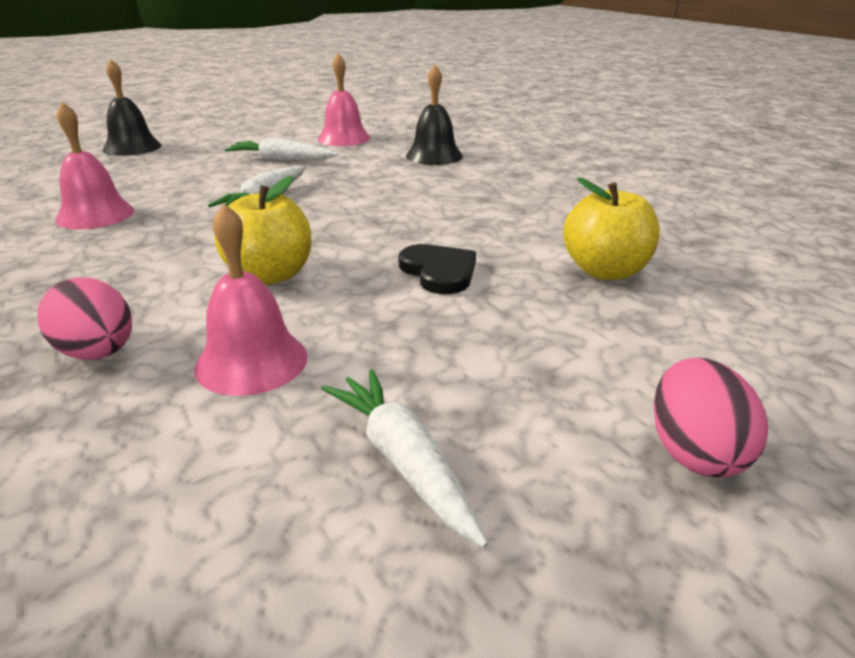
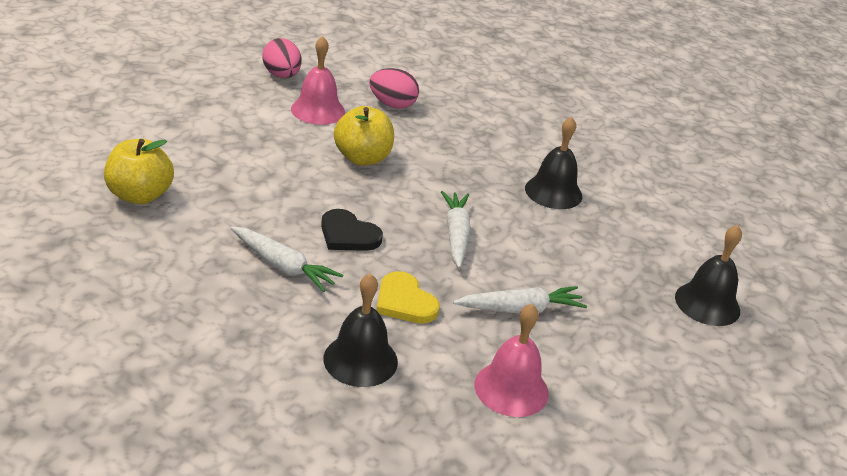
camera: 150 degrees right, 5 degrees up
pink bell [55,102,134,230] -> black bell [525,116,582,209]
white carrot [321,369,488,548] -> white carrot moved to [231,227,343,292]
black heart [398,244,476,294] -> black heart moved to [321,209,383,251]
pink egg [653,358,768,478] -> pink egg moved to [262,38,302,78]
none -> yellow heart [376,271,440,323]

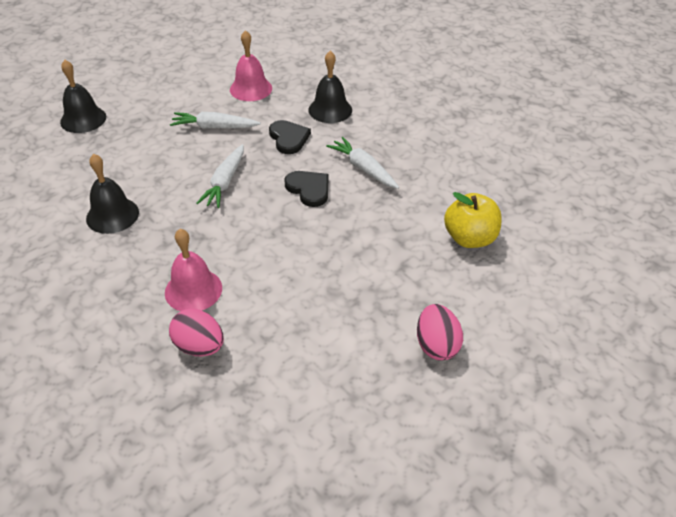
camera: 160 degrees left, 10 degrees up
pink egg [262,38,302,78] -> pink egg moved to [417,304,463,361]
pink bell [291,36,345,125] -> pink bell moved to [165,229,222,311]
yellow apple [334,106,394,166] -> none
yellow heart [376,271,440,323] -> black heart [269,120,311,154]

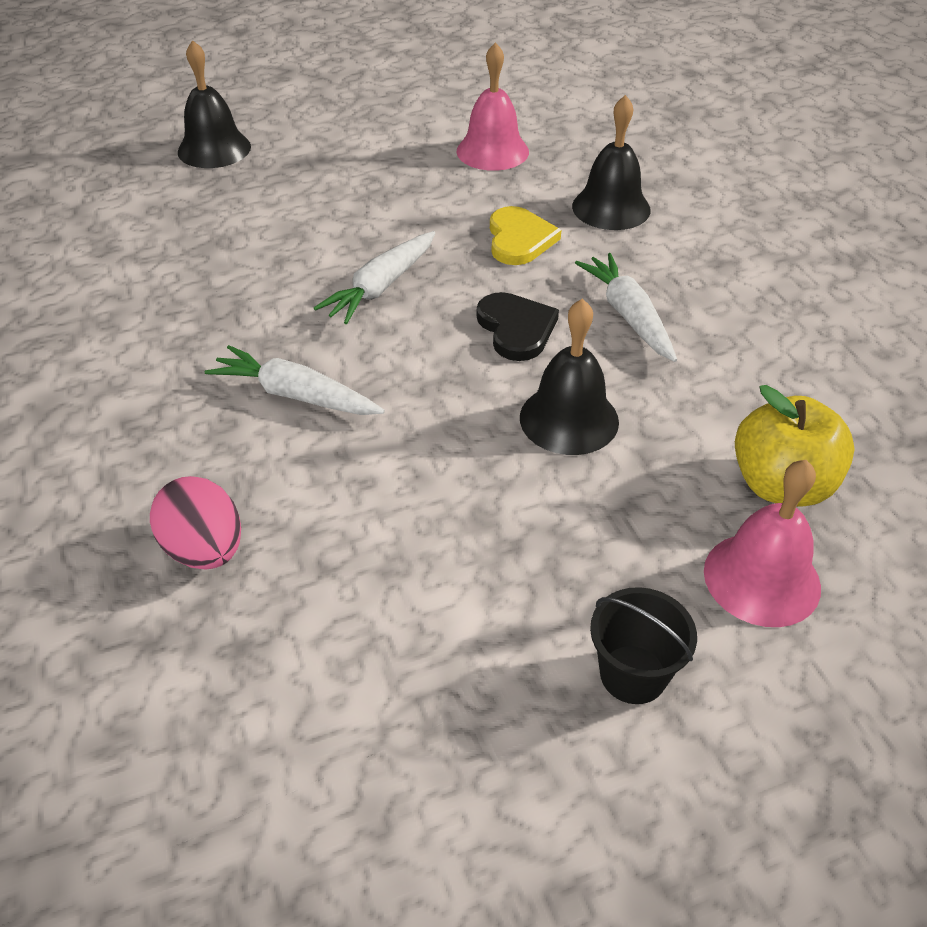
camera: 20 degrees right, 0 degrees up
black bell [86,154,139,234] -> black bell moved to [520,299,619,455]
pink bell [165,229,222,311] -> pink bell moved to [704,460,821,627]
white carrot [170,112,261,128] -> white carrot moved to [205,345,385,415]
black heart [269,120,311,154] -> yellow heart [490,206,561,265]
pink egg [417,304,463,361] -> black bucket [590,587,697,704]

